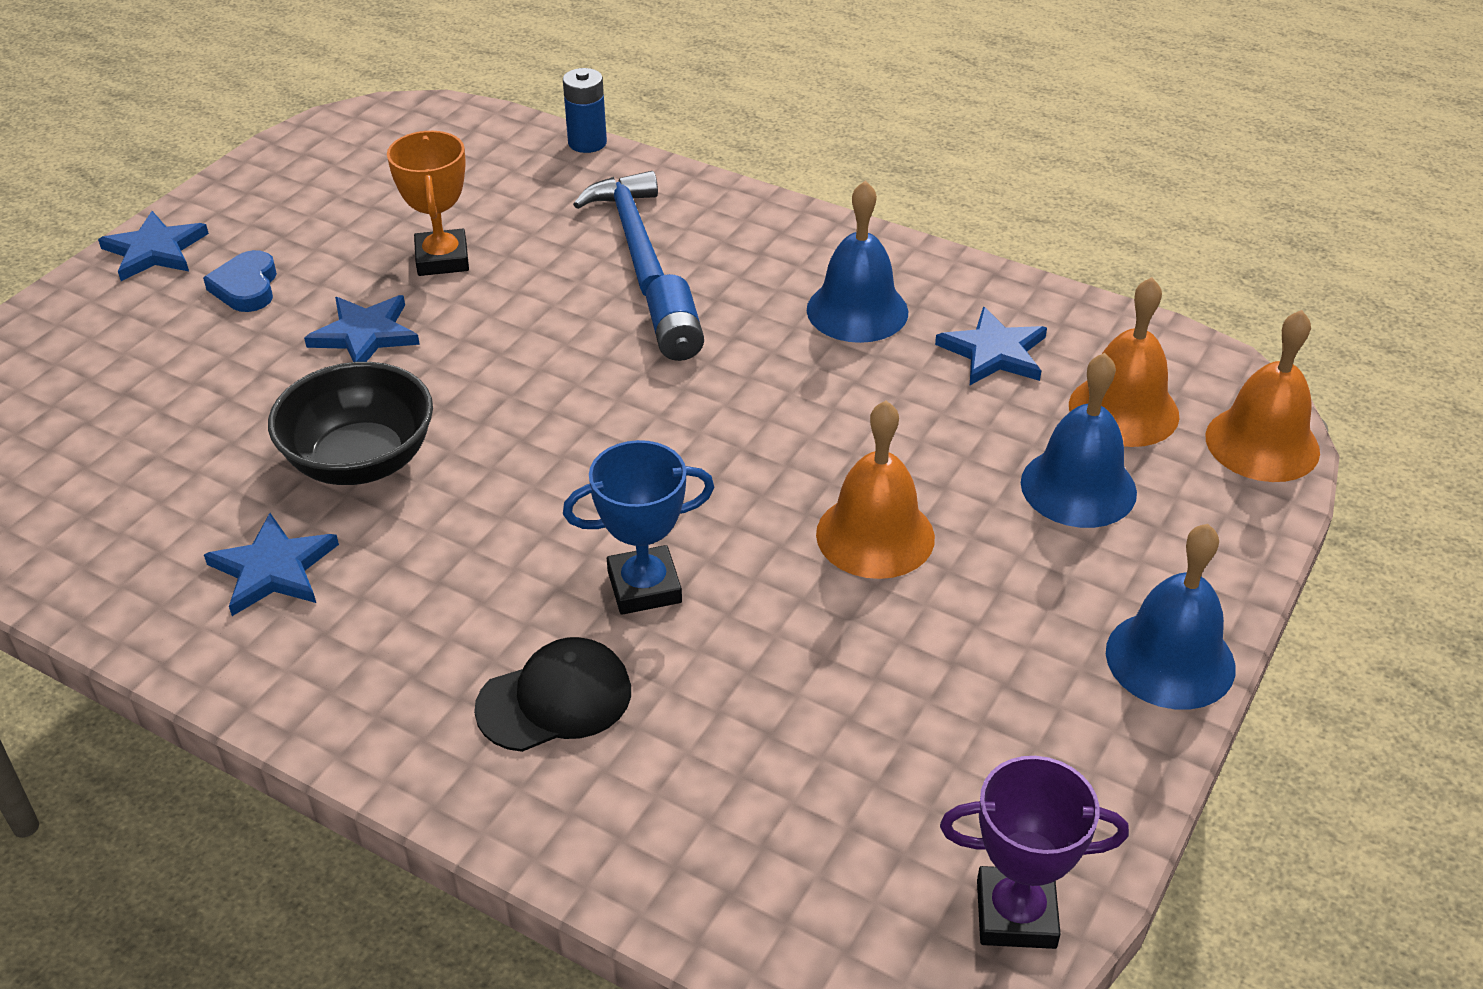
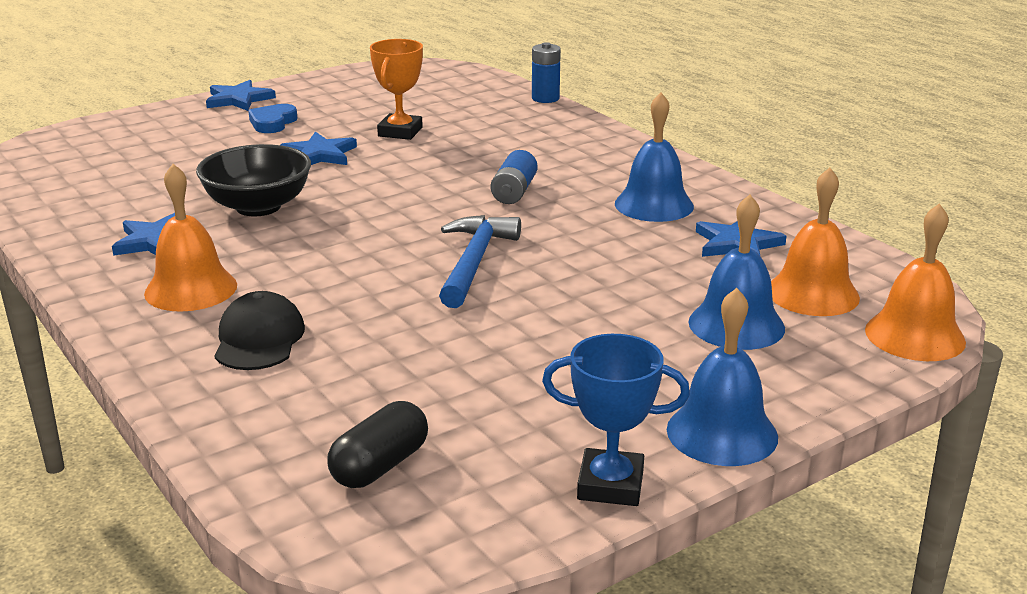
camera: 25 degrees right, 15 degrees down
black cap [474,637,631,752] -> black cap turned 90 degrees counterclockwise [214,291,305,370]
blue trophy [563,440,714,615] -> blue trophy moved to [542,334,690,506]
blue hammer [573,171,664,296] -> blue hammer moved to [439,215,521,308]
orange bell [816,401,935,579] -> orange bell moved to [144,164,237,312]
purple trophy [940,756,1129,949] -> none
none -> black capsule [327,401,428,488]

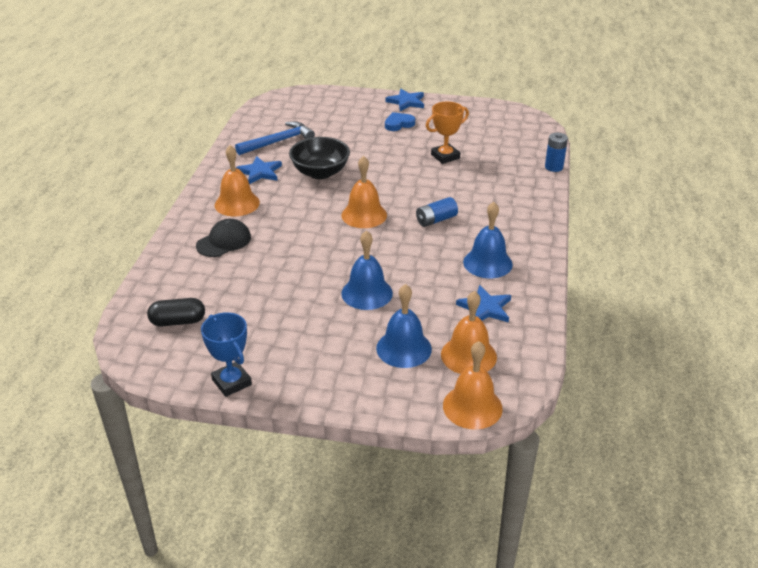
camera: 45 degrees right, 10 degrees up
blue star [281,131,357,165] -> none
blue hammer [439,215,521,308] -> blue hammer moved to [235,121,315,155]
blue bell [667,288,778,466] -> blue bell moved to [341,231,393,310]
none -> orange bell [341,156,387,228]

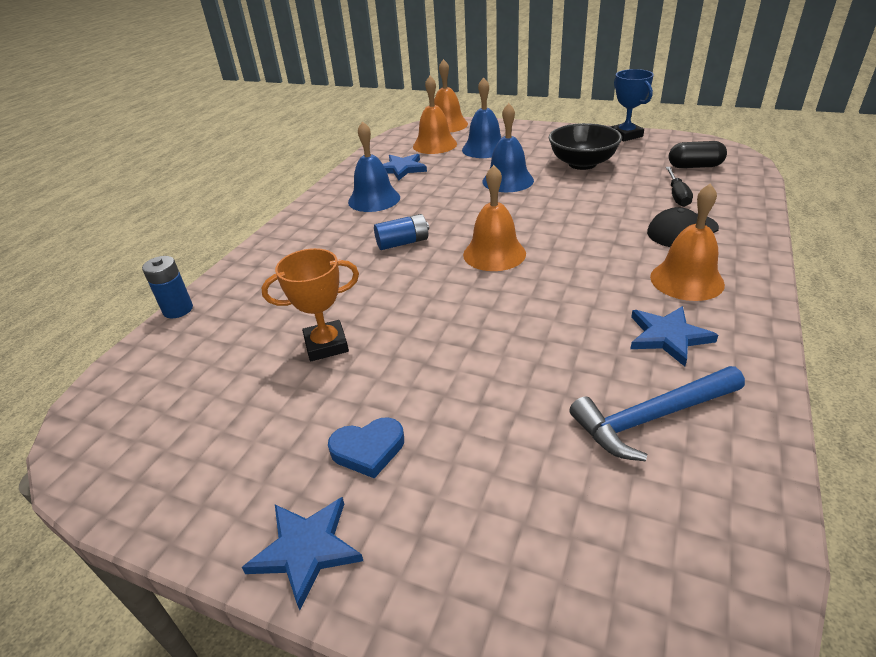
camera: 165 degrees left, 0 degrees up
black bowl [289,137,350,179] -> black bowl moved to [549,123,622,170]
none -> black screwdriver [666,167,693,207]

